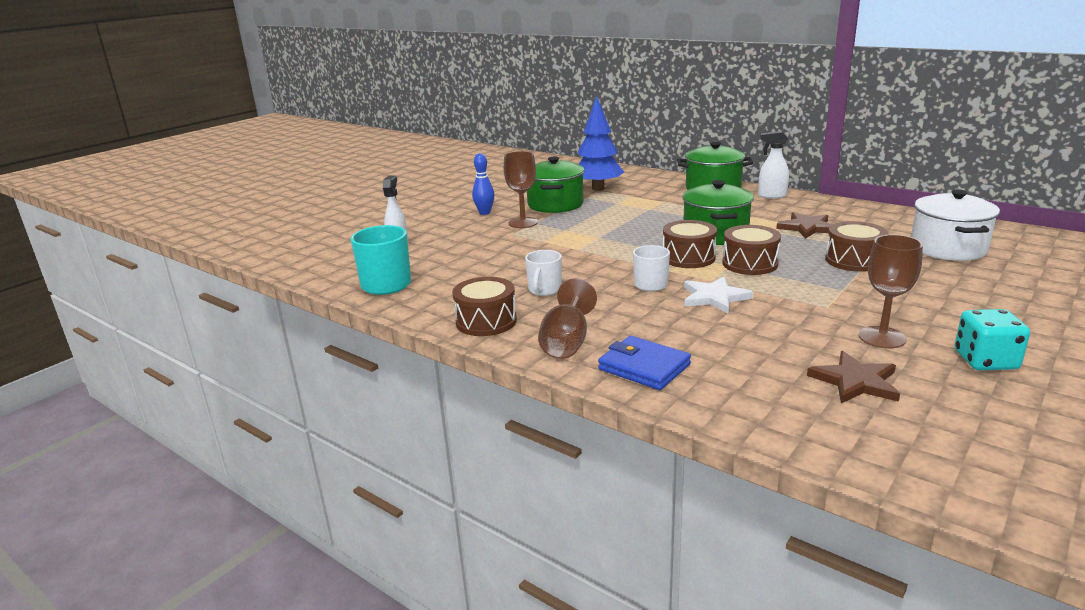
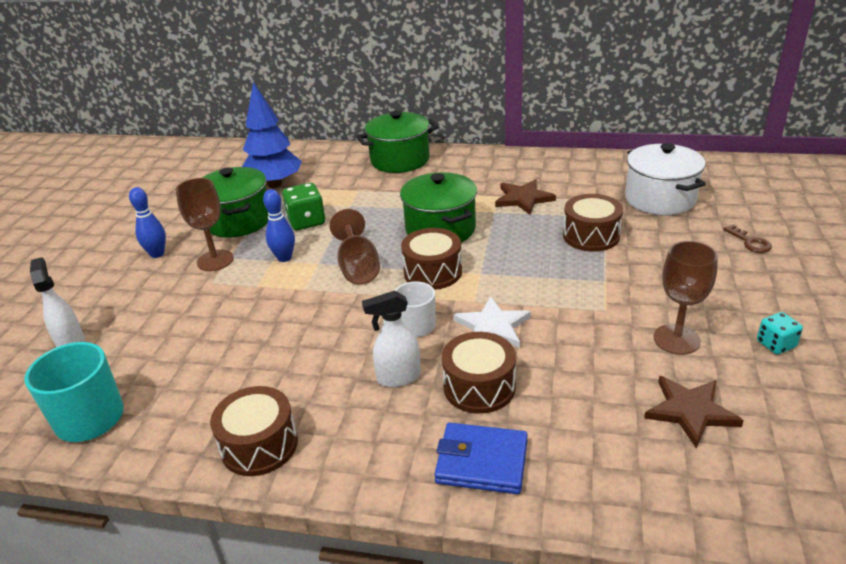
camera: 25 degrees left, 10 degrees up
white mug [525,250,562,296] -> none
brown goblet [538,278,597,359] -> brown goblet moved to [329,209,380,284]
brown drum [722,225,781,275] -> brown drum moved to [442,332,516,414]
white spray bottle [758,131,789,199] -> white spray bottle moved to [362,291,421,388]
turquoise dice [955,309,1030,370] -> turquoise dice [757,312,803,354], size x0.62
none -> blue bowling pin [263,189,295,262]
none -> green dice [282,183,325,230]
none -> brown key [723,224,772,253]

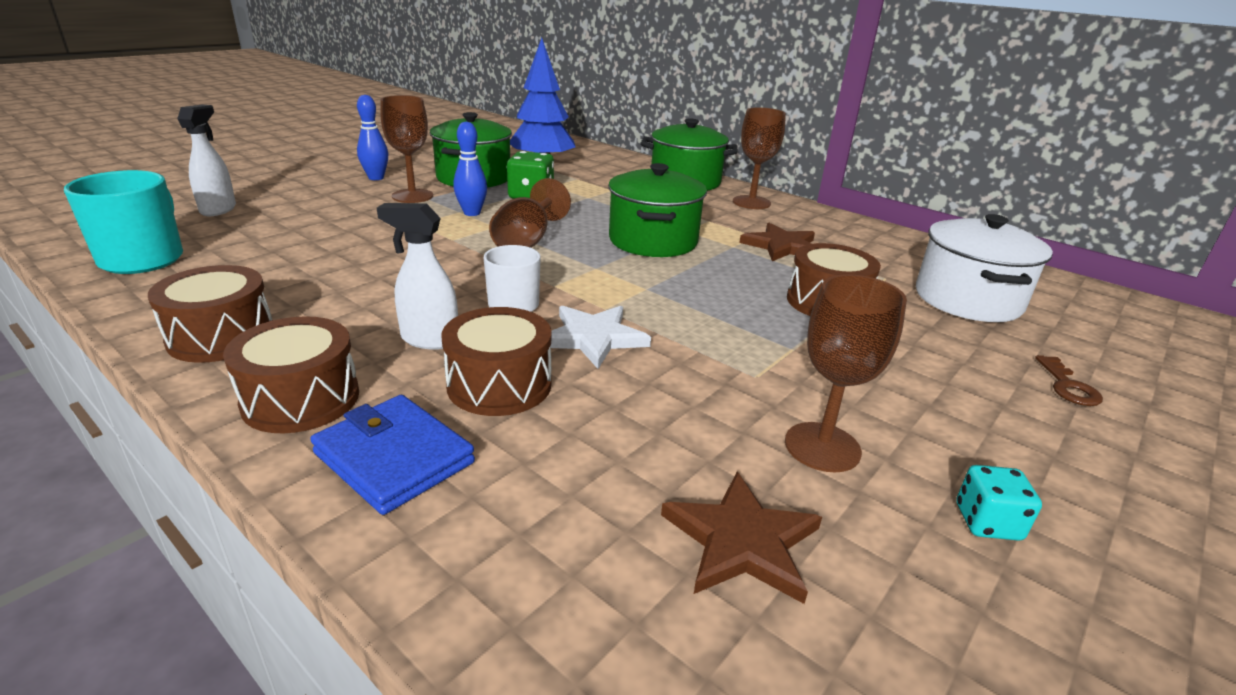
camera: 25 degrees right, 5 degrees down
brown drum [401,228,462,290] -> brown drum moved to [223,316,359,433]
none -> brown goblet [733,107,786,209]

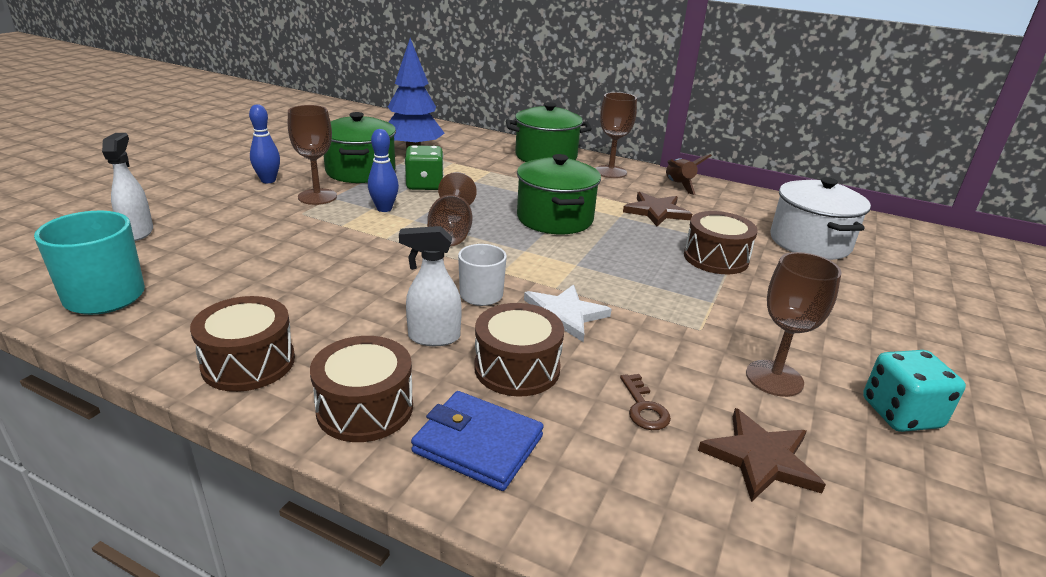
camera: 15 degrees left, 0 degrees up
turquoise dice [956,465,1042,541] -> turquoise dice [863,350,966,432], size x1.60
brown key [1035,355,1103,406] -> brown key moved to [620,374,671,430]
none -> brown rocket [666,154,712,195]

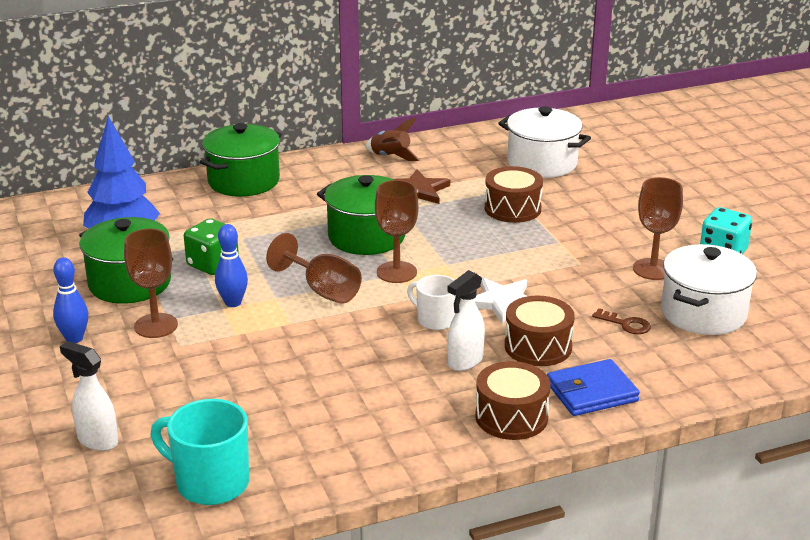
camera: 45 degrees left, 0 degrees up
brown drum [190,296,295,392] -> none
brown goblet [595,92,637,178] -> brown goblet moved to [375,180,418,283]
brown star [698,408,826,502] -> white pot [661,244,757,335]

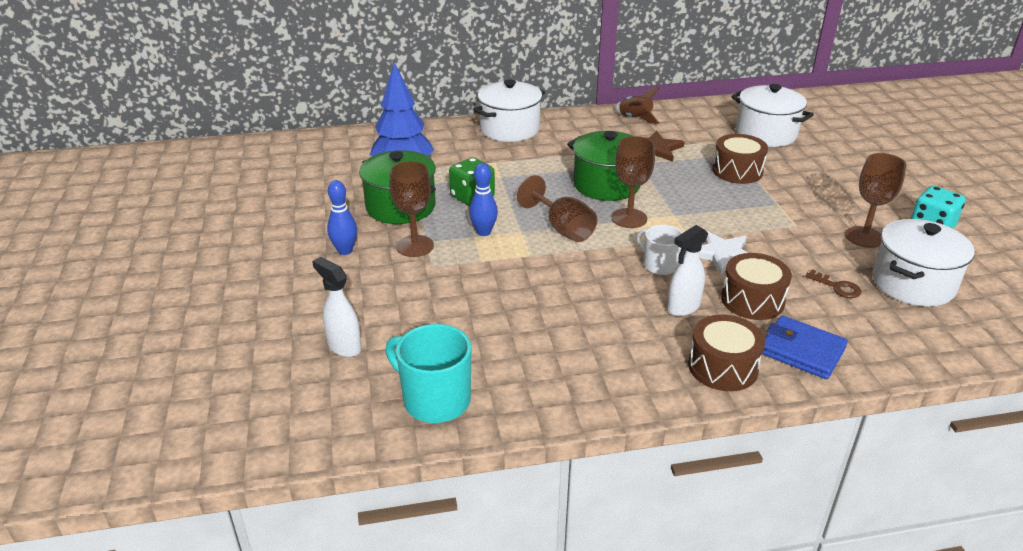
camera: 10 degrees right, 5 degrees up
green pot [200,123,282,197] -> white pot [473,79,545,142]
blue wallet [547,359,640,416] -> blue wallet turned 45 degrees clockwise [762,315,848,379]

